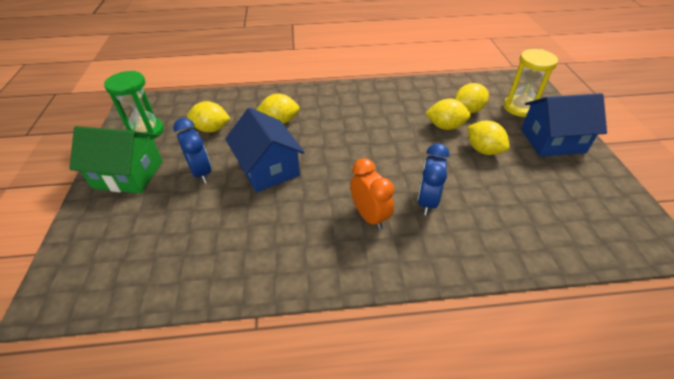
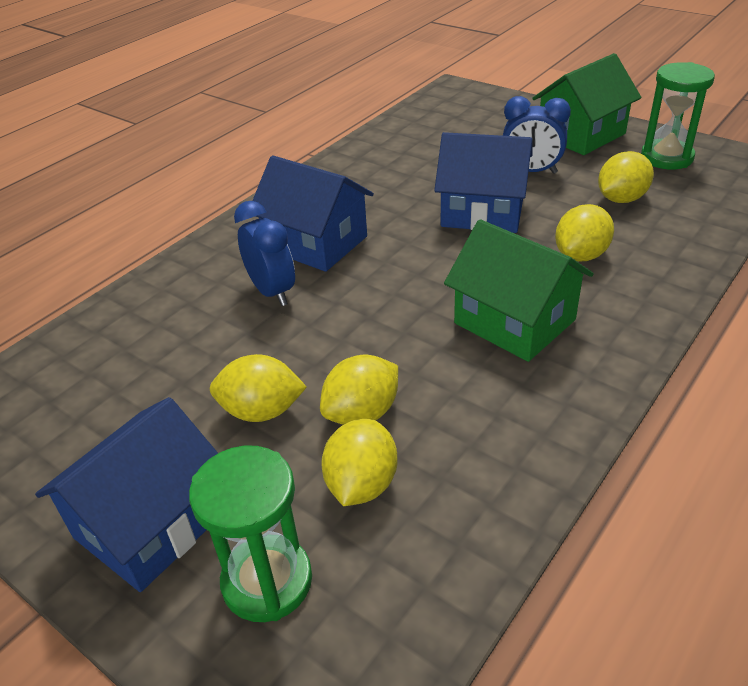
camera: 135 degrees right, 5 degrees down
orange clock [350,158,394,230] -> blue house [252,155,374,272]
yellow hourglass [504,49,558,117] -> green hourglass [189,446,312,622]
none -> green house [444,219,594,362]

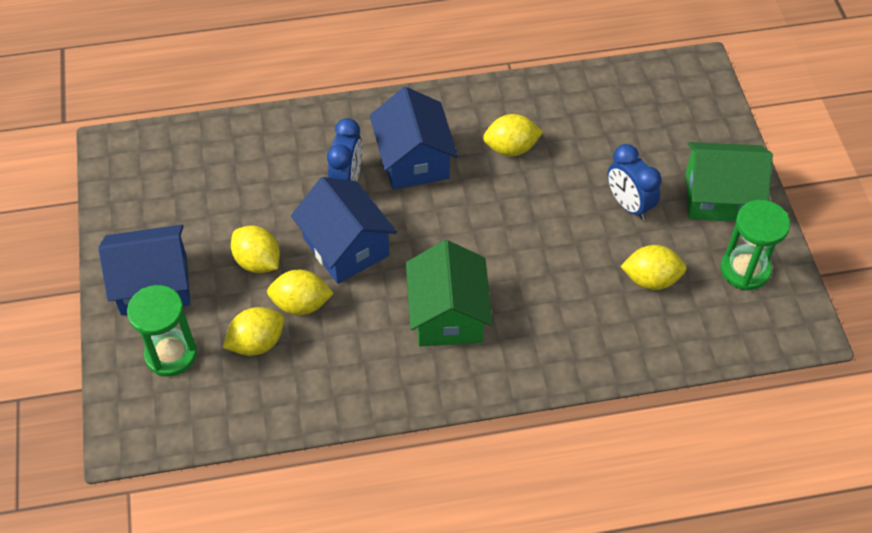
camera: 40 degrees right, 15 degrees up
blue house [434,132,532,233] -> blue house moved to [291,177,397,284]
yellow lemon [555,204,614,262] -> yellow lemon moved to [483,114,543,156]

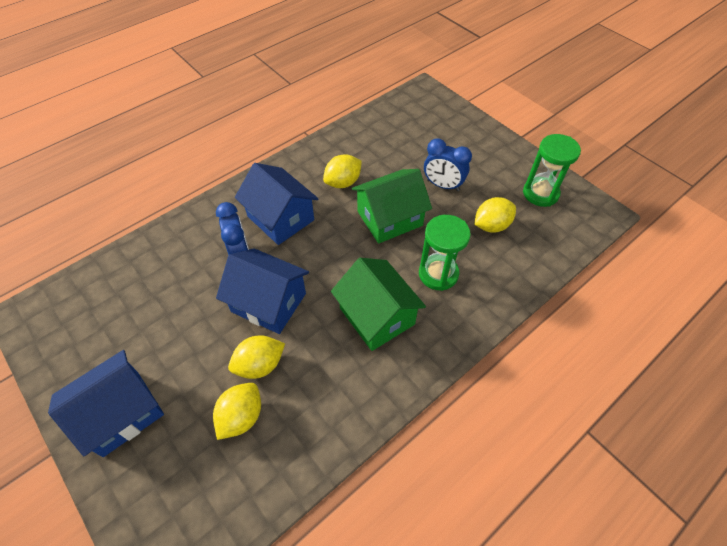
camera: 30 degrees left, 0 degrees up
green hourglass [127,285,197,377] -> green hourglass moved to [419,215,471,291]
yellow lemon [231,226,280,273] -> none
green house [686,142,773,222] -> green house moved to [352,169,432,244]

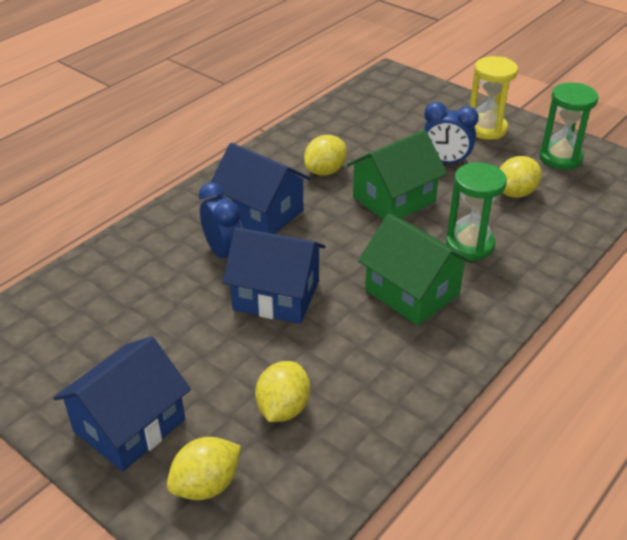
camera: 10 degrees left, 15 degrees down
yellow lemon [228,335,285,379] -> yellow lemon moved to [167,437,241,500]
none -> yellow hourglass [470,56,518,140]

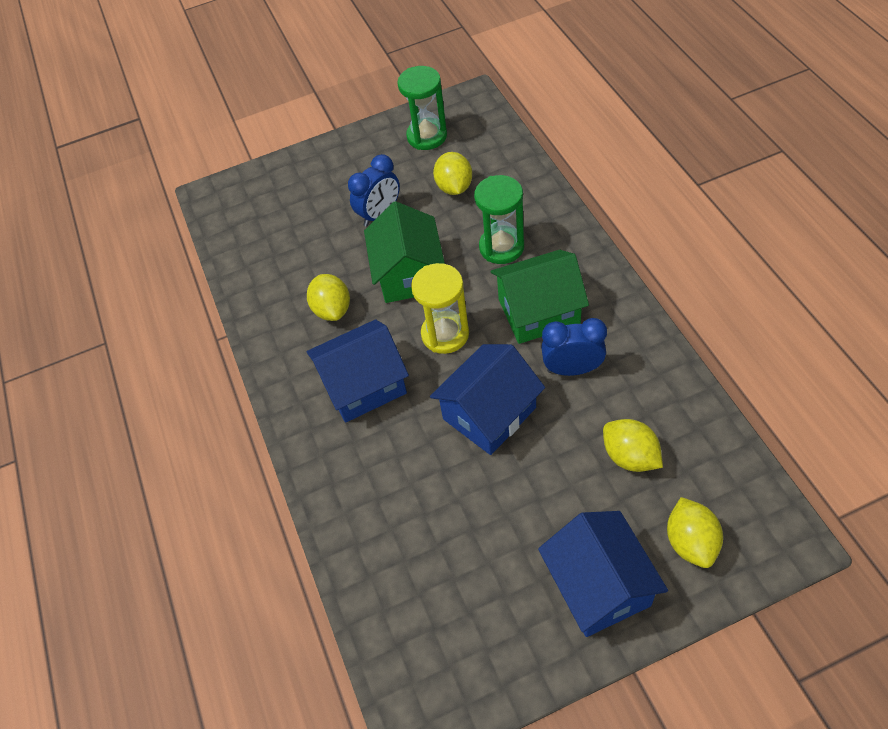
camera: 55 degrees left, 15 degrees up
blue clock [199,182,242,258] -> blue clock moved to [541,318,607,376]
yellow hourglass [470,56,518,140] -> yellow hourglass moved to [411,263,469,354]

